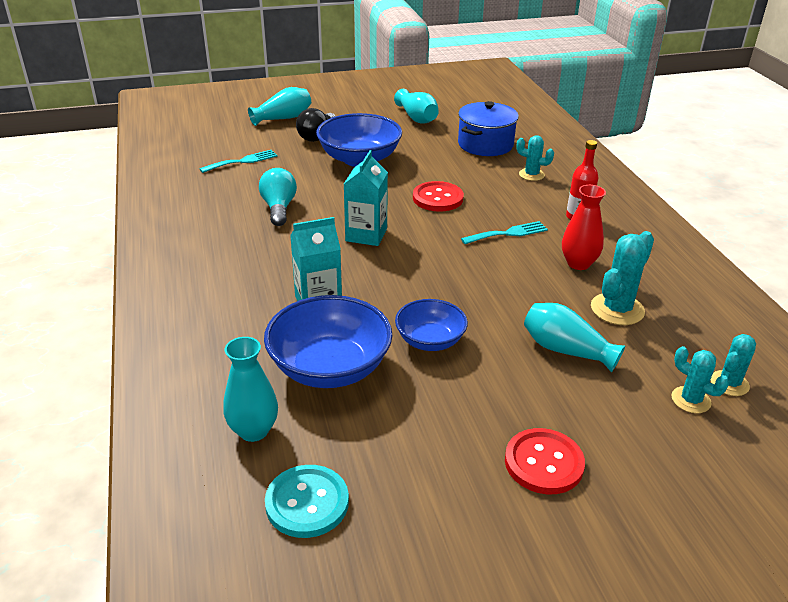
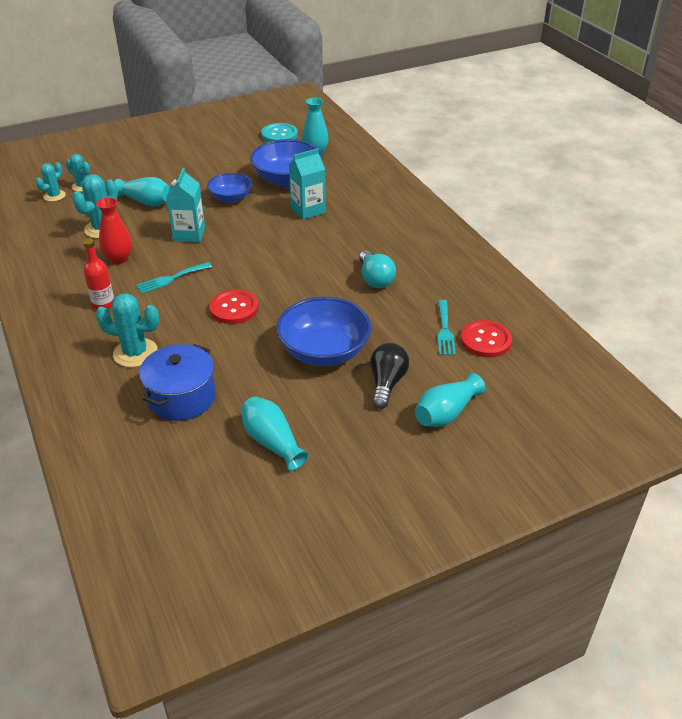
camera: 170 degrees right, 5 degrees up
turquoise fork [199,150,277,173] -> turquoise fork turned 45 degrees counterclockwise [438,300,456,356]
turquoise carton [344,150,388,246] -> turquoise carton moved to [166,168,205,242]
red button [505,428,585,494] -> red button moved to [460,320,512,358]
turquoise cactus [517,135,554,181] -> turquoise cactus [96,293,159,367], size x1.59

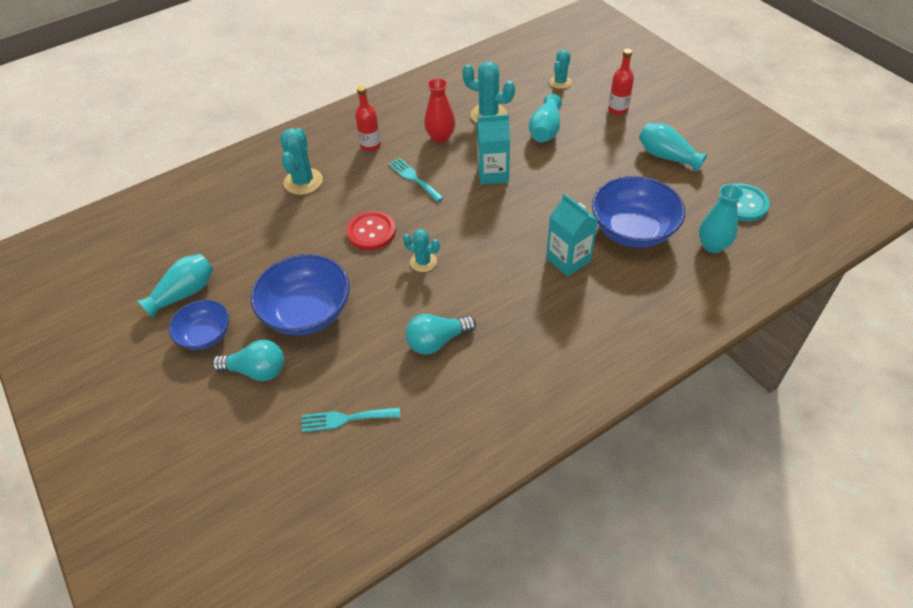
camera: 85 degrees right, 10 degrees up
turquoise cactus [36,162,66,202] -> turquoise cactus moved to [403,229,440,272]
blue pot [139,344,216,421] -> none
blue bowl [207,173,252,203] -> blue bowl moved to [169,300,229,350]
black light bulb [370,343,409,409] -> turquoise light bulb [212,340,284,381]
turquoise vase [415,373,485,427] -> turquoise vase moved to [639,123,708,172]
red button [460,320,512,358] -> none
none -> red bottle [608,48,634,115]

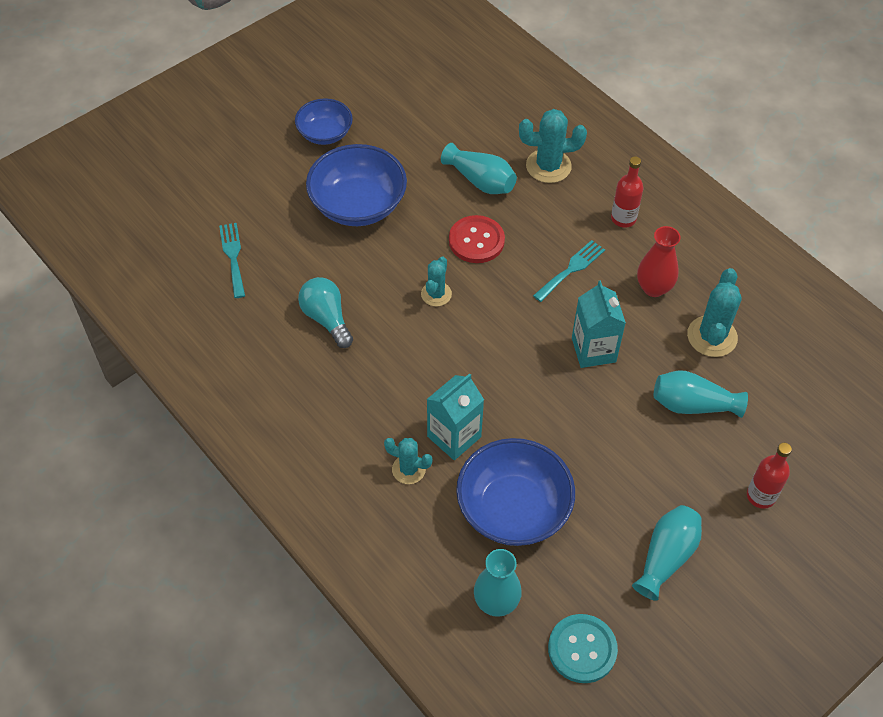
camera: 80 degrees right, 5 degrees up
turquoise vase [137,254,213,318] -> turquoise vase moved to [441,143,517,194]
turquoise light bulb [212,340,284,381] -> none
turquoise cactus [550,50,572,89] -> turquoise cactus moved to [384,438,432,484]

